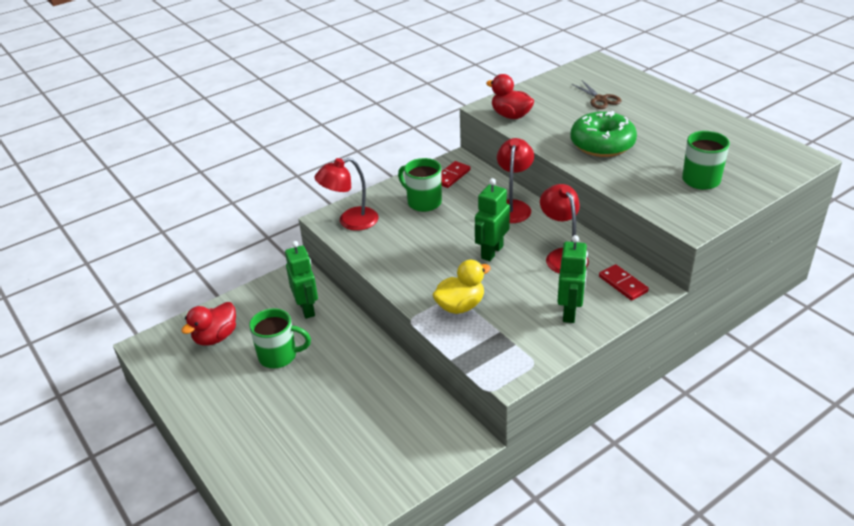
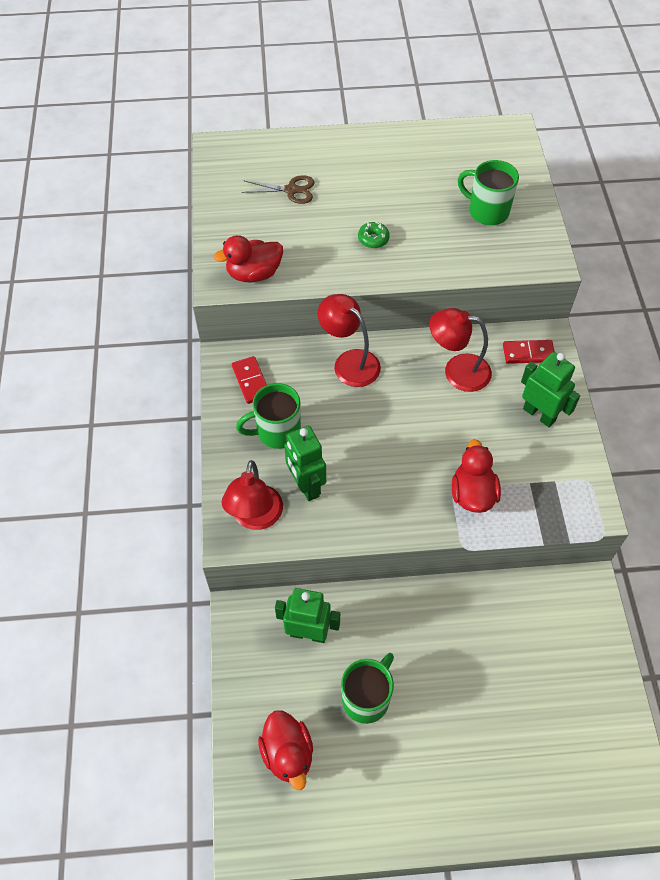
camera: 60 degrees left, 20 degrees up
yellow duck [433,260,491,314] -> red duck [452,439,501,513]
green robot [475,178,510,261] -> green robot moved to [284,426,326,501]
green donut [571,111,637,157] -> green donut [358,222,390,248], size x0.42

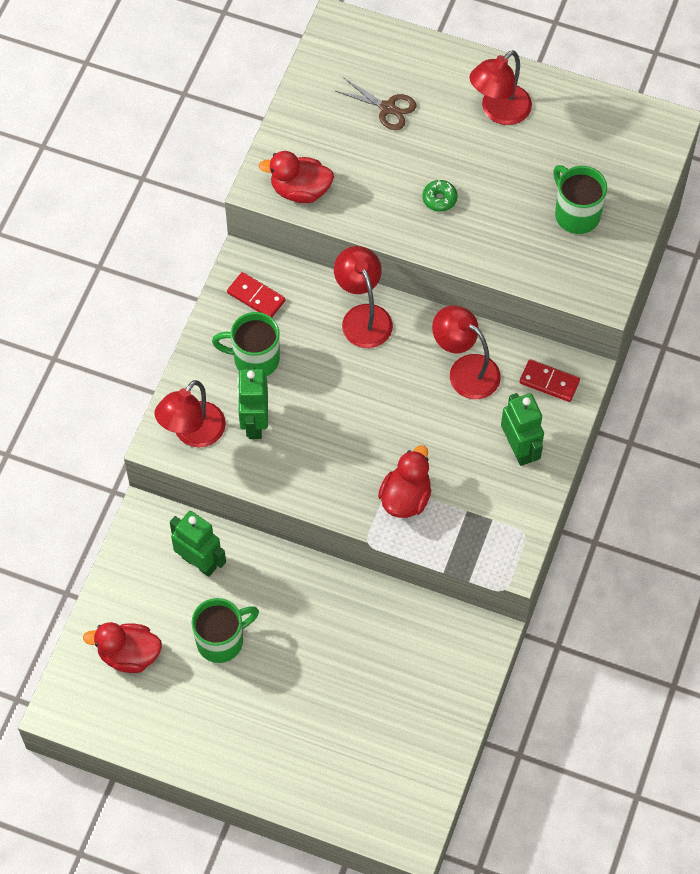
camera: 25 degrees right, 5 degrees up
red domino [232,356,267,404] -> red domino turned 60 degrees counterclockwise [227,272,285,317]
red duck [258,711,313,790] -> red duck turned 90 degrees clockwise [83,622,162,673]
none -> red lamp [469,50,532,125]

